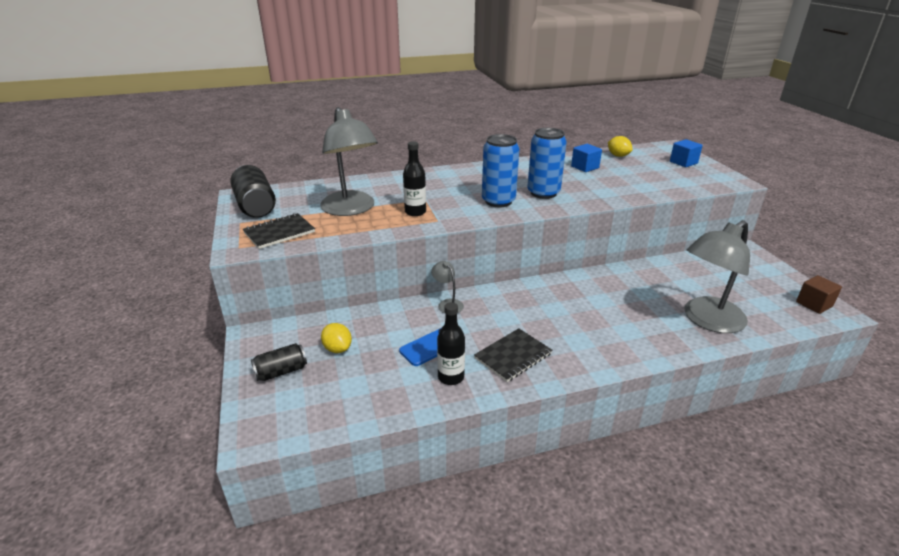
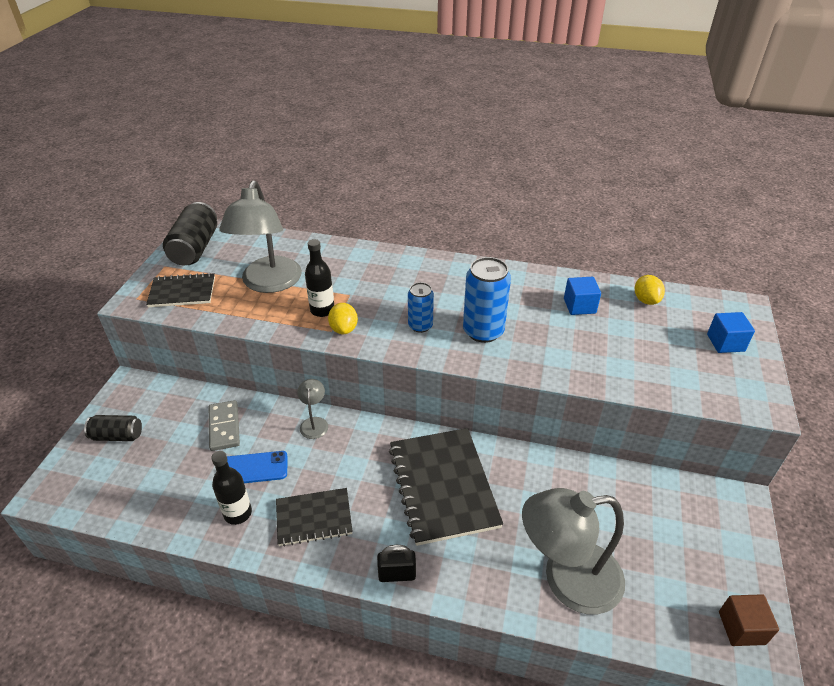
camera: 30 degrees right, 10 degrees up
yellow lemon [321,323,352,353] -> yellow lemon moved to [328,303,358,334]
blue can [482,134,519,207] -> blue can [408,282,434,333], size x0.60
none -> grey domino [209,400,240,451]
none -> black padlock [377,545,416,582]
none -> black notebook [389,428,503,546]

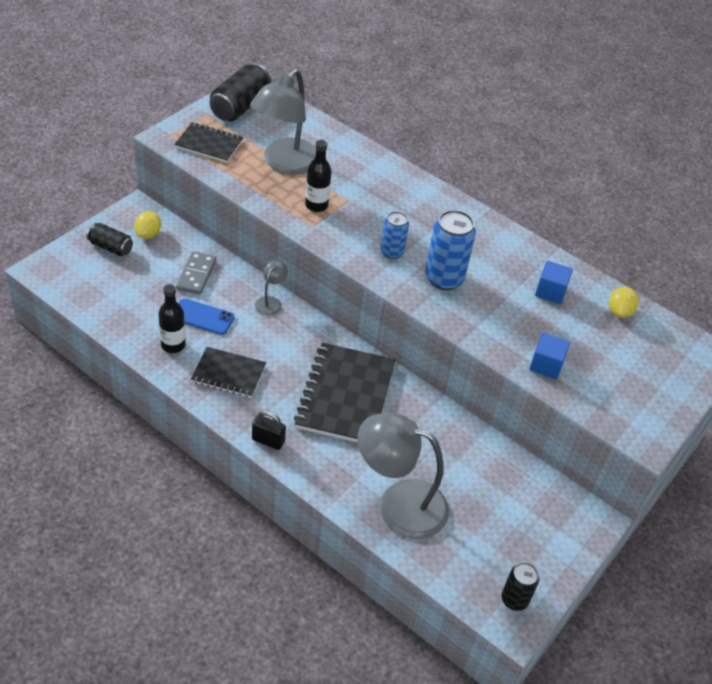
camera: 20 degrees right, 5 degrees up
yellow lemon [328,303,358,334] -> yellow lemon moved to [134,211,161,239]
blue cube [707,312,755,353] -> blue cube moved to [529,333,570,379]
brown cube [719,594,779,646] -> black can [502,562,539,611]

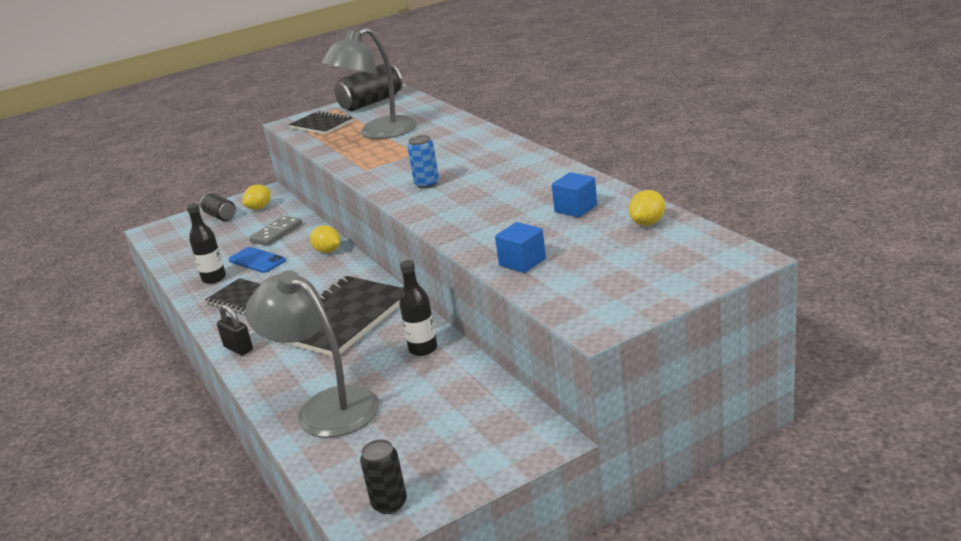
camera: 30 degrees right, 20 degrees down
grey lamp [255,261,288,315] -> yellow lemon [310,225,340,253]
black bottle [305,140,331,212] -> black bottle moved to [399,260,437,356]
blue can [425,210,476,290] -> none

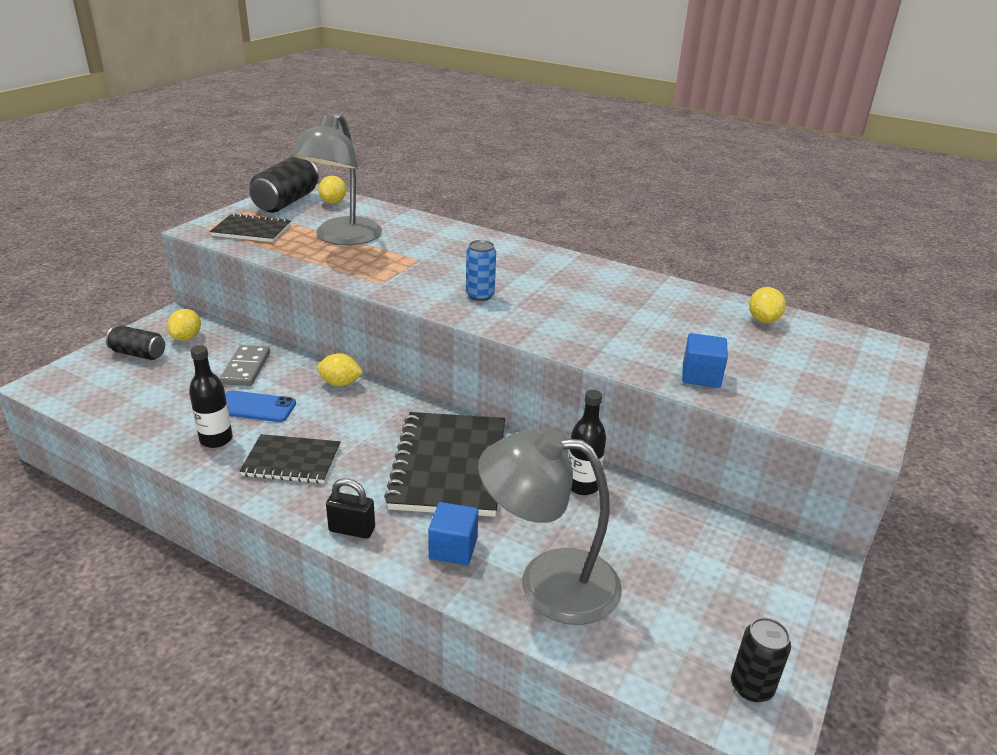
camera: 35 degrees left, 5 degrees up
blue cube [552,172,597,217] -> blue cube moved to [428,502,478,565]
none -> yellow lemon [318,176,346,204]

